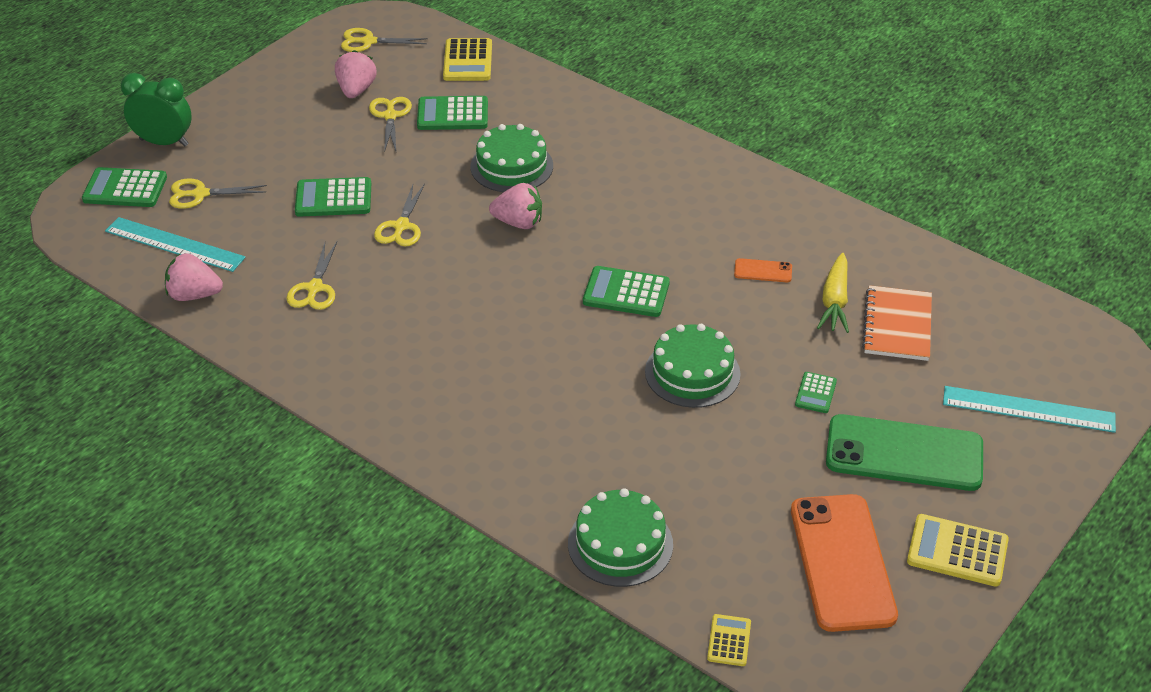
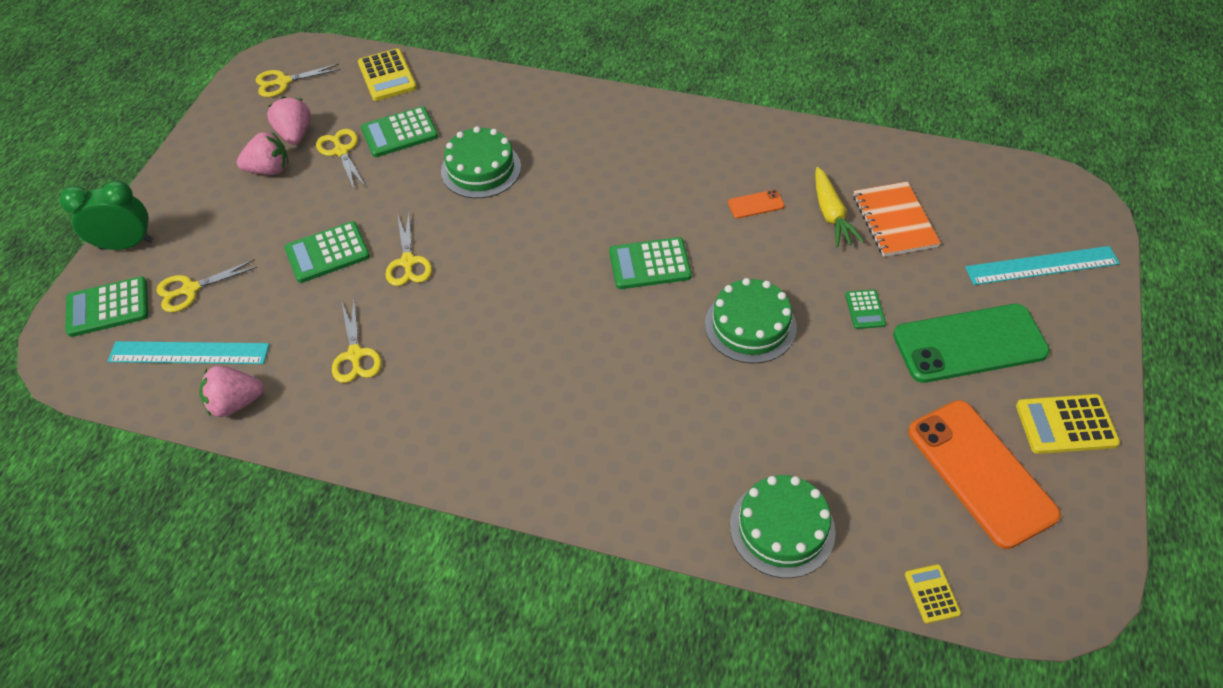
camera: 20 degrees left, 10 degrees up
pink strawberry [489,183,542,229] -> pink strawberry moved to [237,132,289,175]

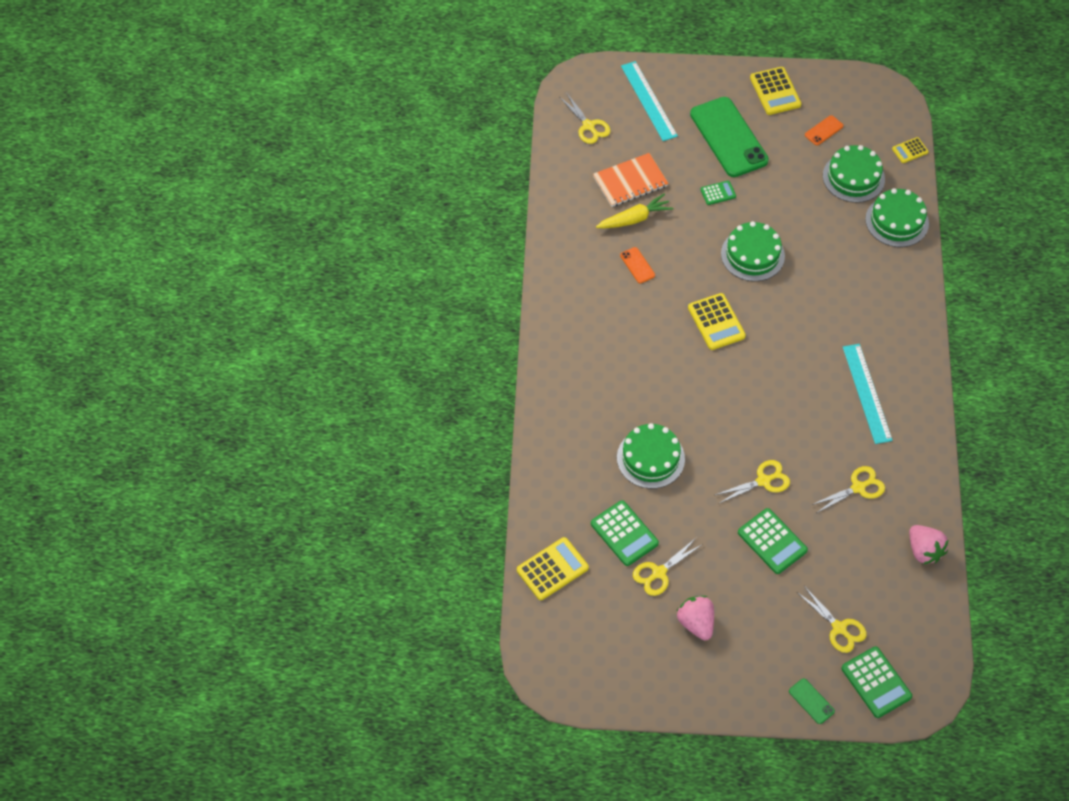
camera: 105 degrees left, 5 degrees up
green clock [60,181,153,250] -> green phone [789,678,835,724]
turquoise ruler [108,341,270,364] -> turquoise ruler moved to [843,344,893,444]
yellow scissors [256,64,341,97] -> yellow scissors moved to [560,94,611,144]
pink strawberry [267,97,311,145] -> none
green calculator [609,237,692,289] -> yellow calculator [688,293,746,350]
orange phone [908,400,1061,549] -> orange phone [805,115,843,145], size x0.42
none -> green cake [823,145,885,203]

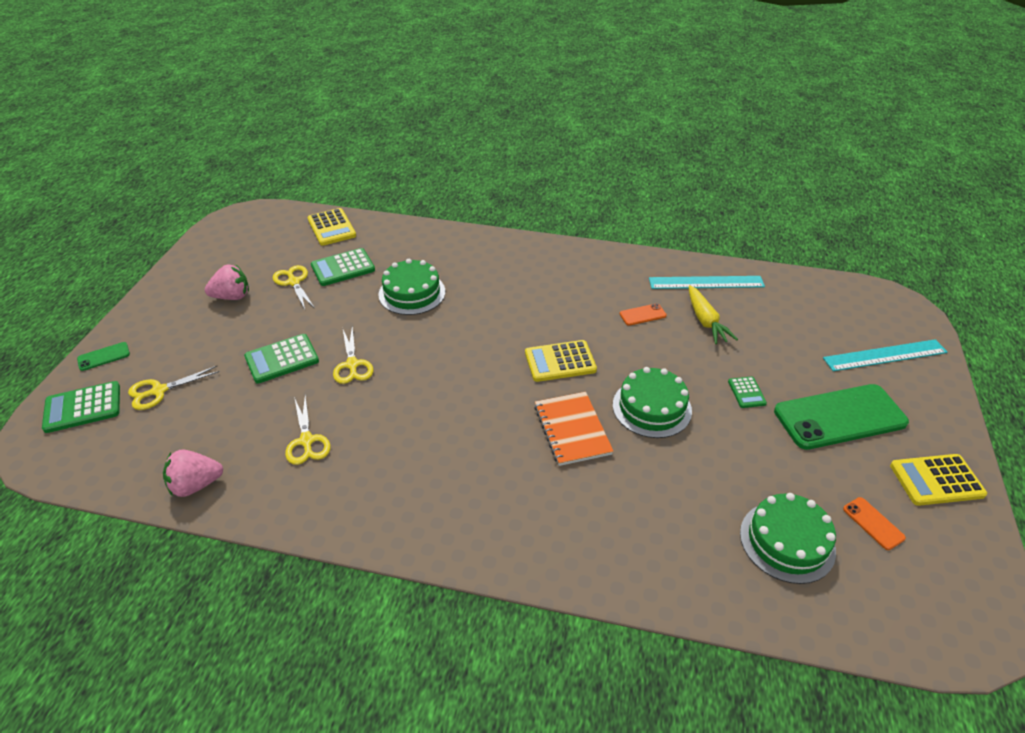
camera: 100 degrees right, 15 degrees down
yellow scissors [560,94,611,144] -> none
orange notebook [593,153,669,207] -> orange notebook moved to [534,392,614,466]
turquoise ruler [843,344,893,444] -> turquoise ruler moved to [649,276,765,289]
green cake [865,188,929,247] -> none
yellow calculator [892,137,929,163] -> none

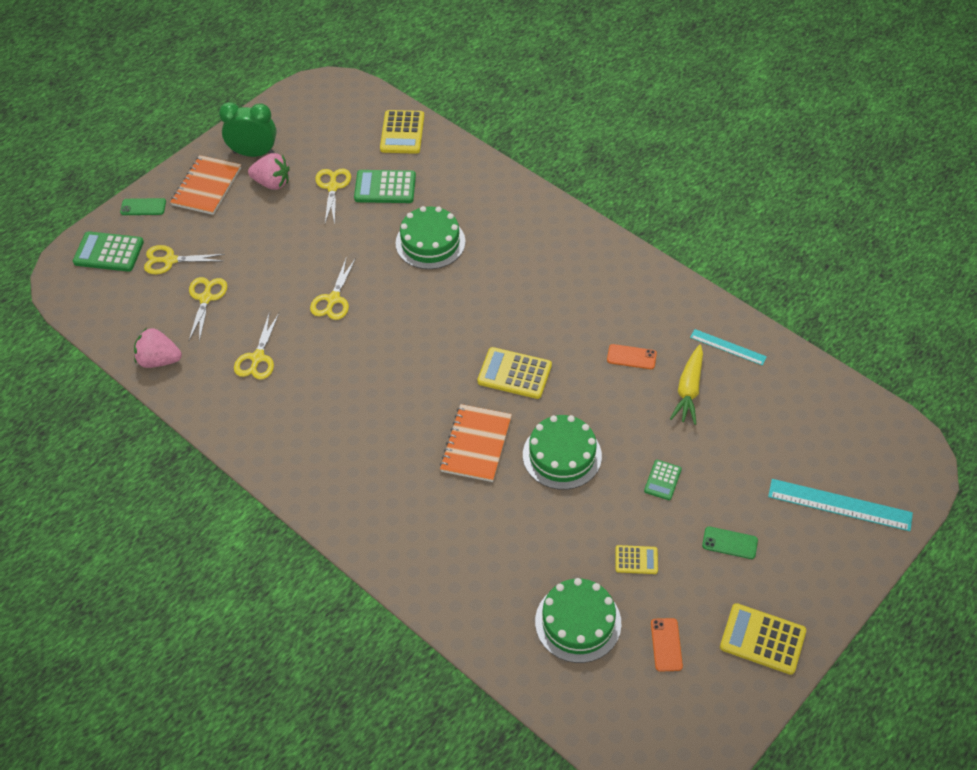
camera: 30 degrees right, 10 degrees up
green calculator [244,334,319,383] -> none
turquoise ruler [649,276,765,289] -> turquoise ruler [690,329,767,366], size x0.60
green phone [774,384,909,450] -> green phone [702,526,758,559], size x0.42
none -> orange notebook [170,155,241,215]
none -> yellow scissors [189,277,227,342]
none -> green clock [219,102,277,157]
none -> yellow calculator [616,545,658,574]

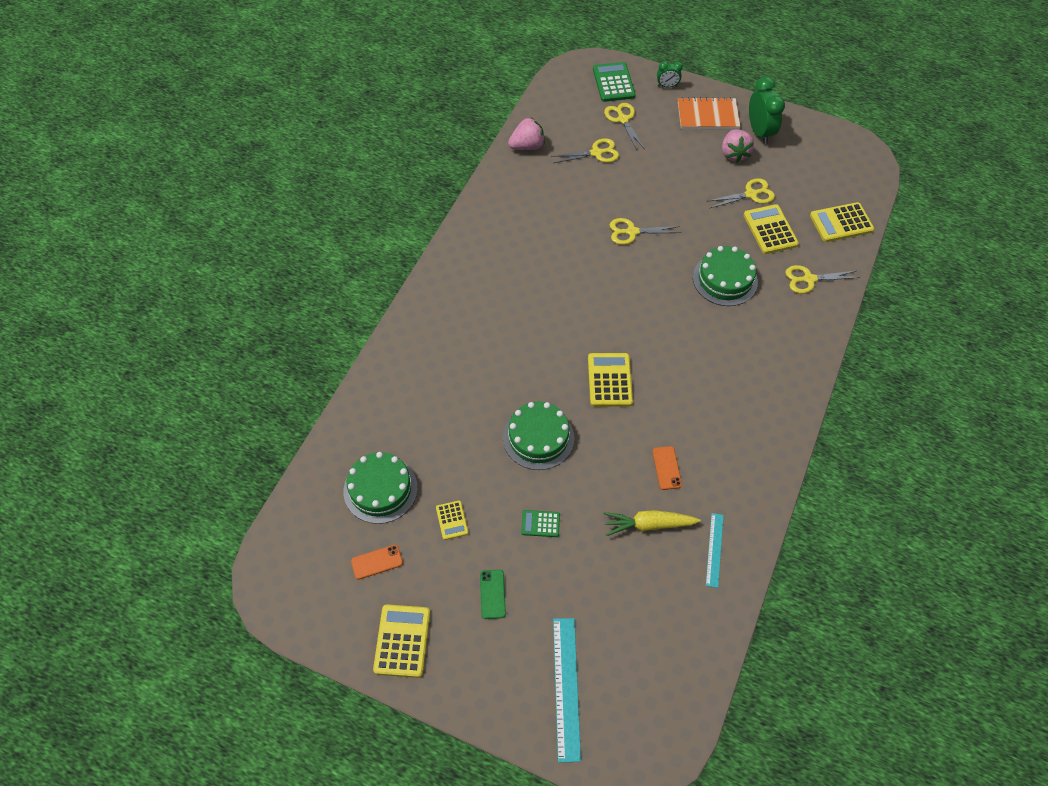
camera: 70 degrees right, 5 degrees up
green phone [120,198,166,215] -> green clock [657,62,683,87]
pink strawberry [134,328,182,368] -> pink strawberry turned 75 degrees clockwise [508,118,545,150]
yellow scissors [234,312,279,380] -> yellow scissors moved to [785,265,860,294]
green calculator [354,170,416,203] -> yellow calculator [744,204,799,254]
orange notebook [440,404,512,482] -> none

